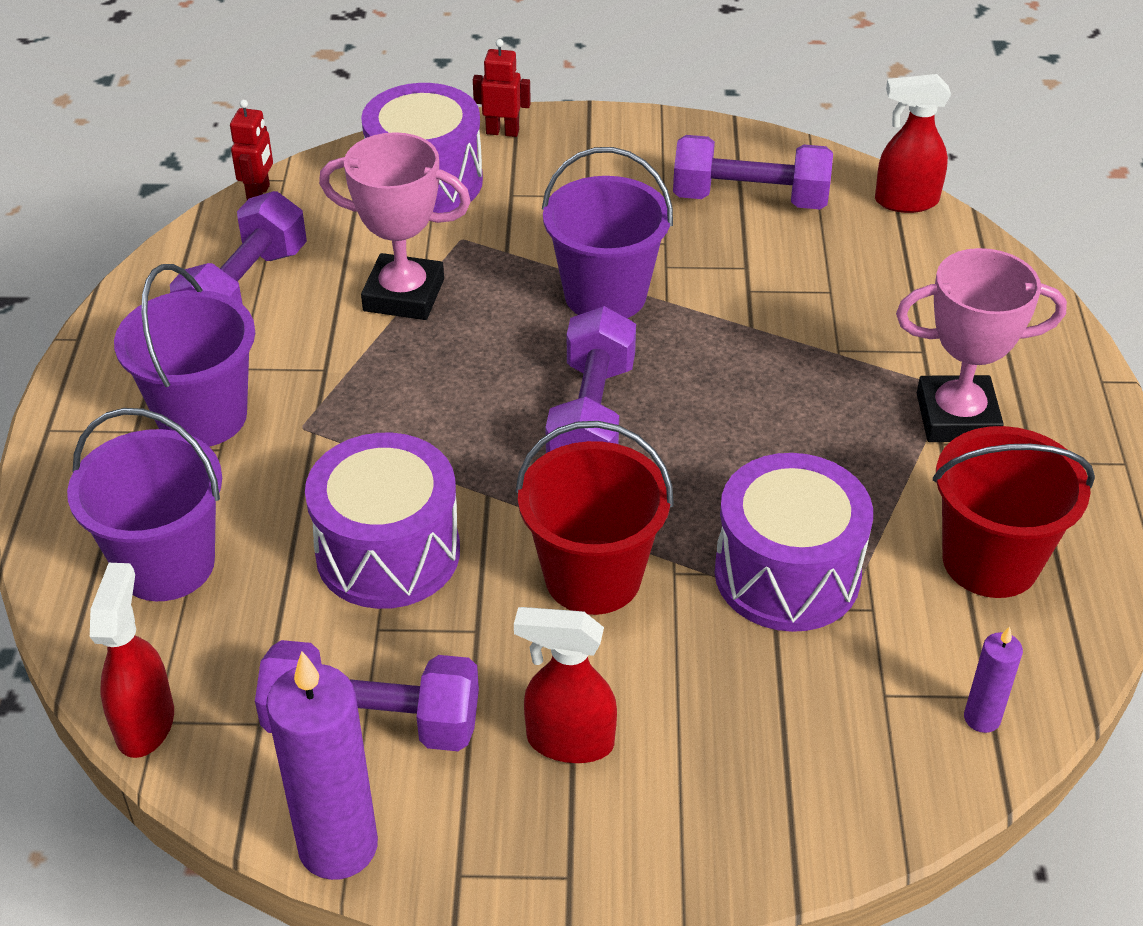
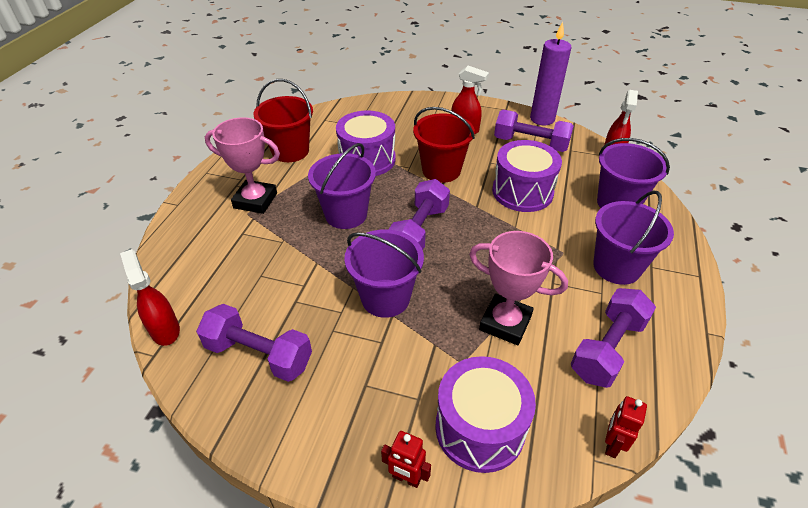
camera: 165 degrees left, 0 degrees up
red spray bottle [875,74,951,213] -> red spray bottle turned 135 degrees counterclockwise [120,249,180,346]
purple candle [964,626,1023,733] -> none
none -> purple bucket [308,143,376,229]

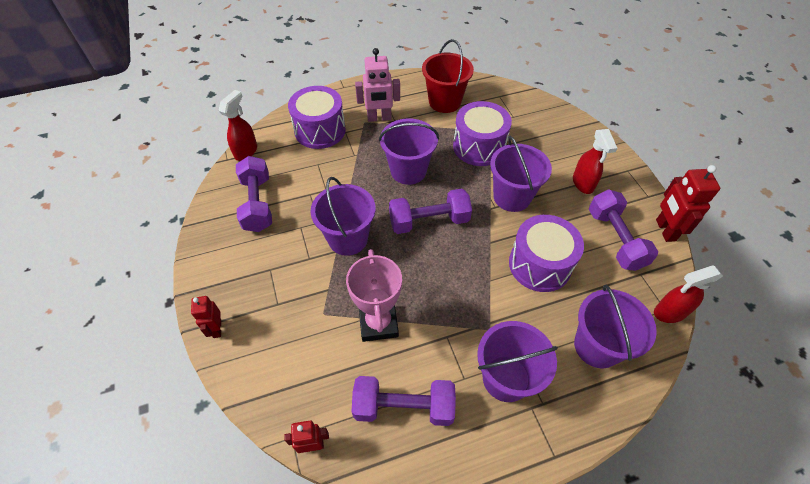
camera: 55 degrees right, 10 degrees up
pink trophy [205,117,280,214] -> pink robot [355,48,400,122]
red bucket [413,107,475,183] -> purple bucket [490,136,552,212]
purple drum [435,356,536,473] -> purple drum moved to [288,86,346,149]
purple candle [530,22,571,125] -> red robot [656,165,720,242]

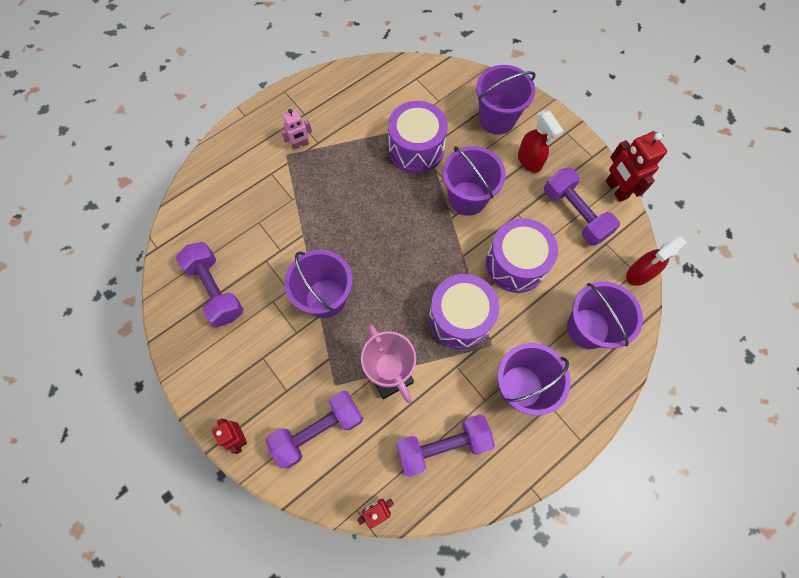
camera: 20 degrees left, 15 degrees up
red spray bottle [218,90,257,161] -> none
purple drum [288,86,346,149] -> purple drum moved to [429,274,499,349]
pink robot [355,48,400,122] -> pink robot [281,109,312,150], size x0.61
purple bucket [379,118,439,185] -> purple bucket moved to [476,65,536,135]
purple dumbbell [389,189,472,234] -> purple dumbbell moved to [266,391,363,468]
red bucket [422,39,474,113] -> none

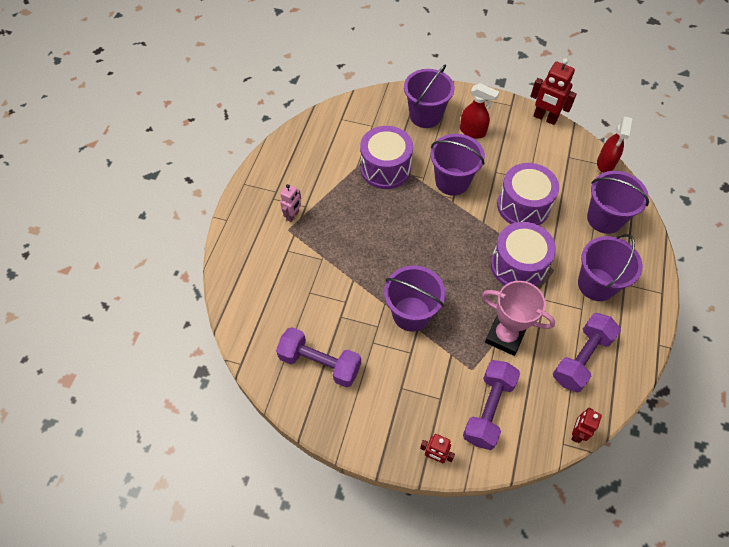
camera: 35 degrees left, 10 degrees down
purple dumbbell [544,168,620,246] -> none

